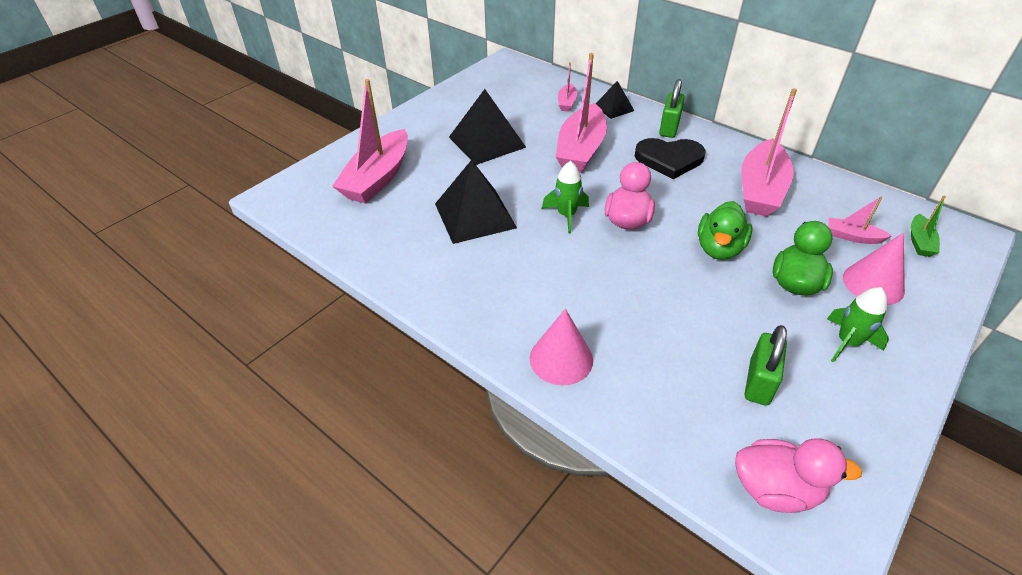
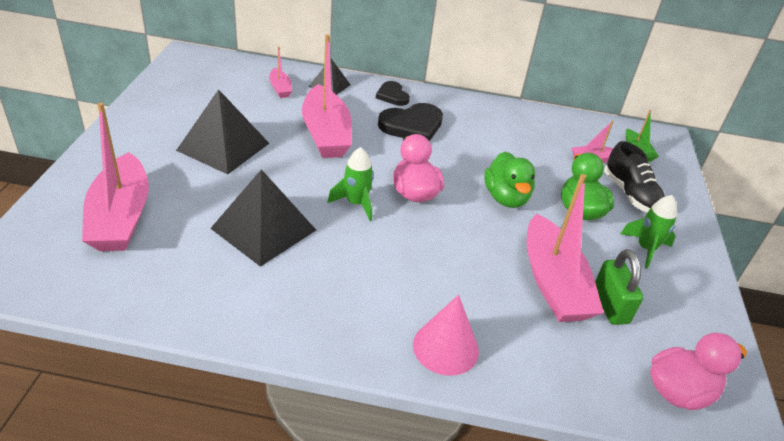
camera: 35 degrees left, 5 degrees down
green padlock [659,79,685,138] -> black heart [376,81,410,106]
pink boat [741,88,797,217] -> pink boat moved to [527,174,604,322]
pink cone [843,233,905,305] -> black shoe [604,141,665,212]

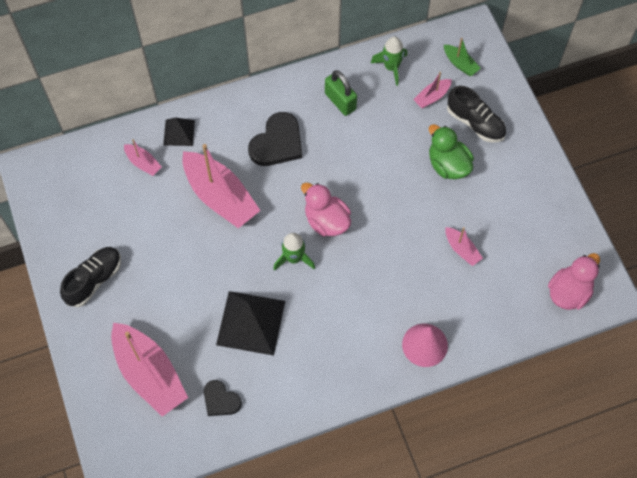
camera: 25 degrees left, 25 degrees up
black pyramid [176,89,270,174] -> none
black heart [376,81,410,106] -> black heart moved to [204,380,242,416]
green duck [484,151,535,208] -> none
pink boat [527,174,604,322] -> pink boat [445,227,483,266], size x0.47
green padlock [595,249,643,325] -> green padlock moved to [325,70,357,116]
green rocket [620,195,677,269] -> green rocket moved to [371,36,407,86]
none -> black shoe [60,247,121,307]

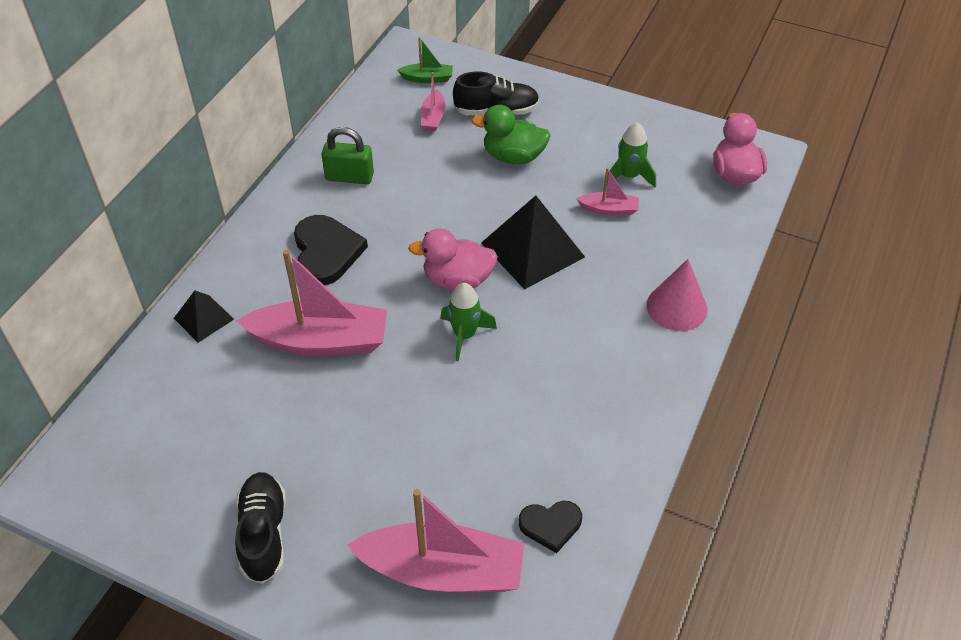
camera: 45 degrees left, 15 degrees down
pink boat [124,139,162,176] -> none
black pyramid [216,291,285,356] -> black pyramid moved to [481,196,585,289]
green rocket [371,36,407,86] -> green rocket moved to [607,122,656,187]

